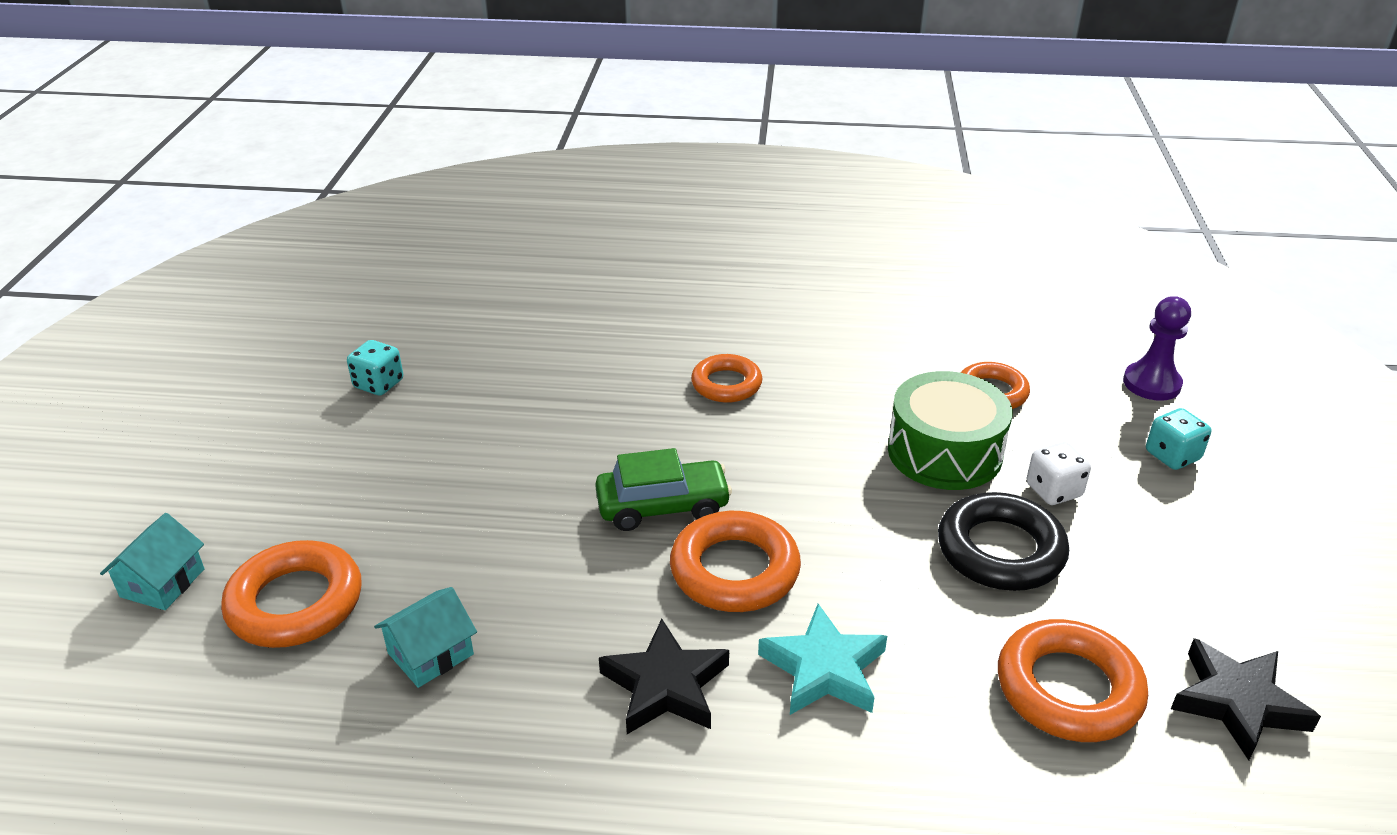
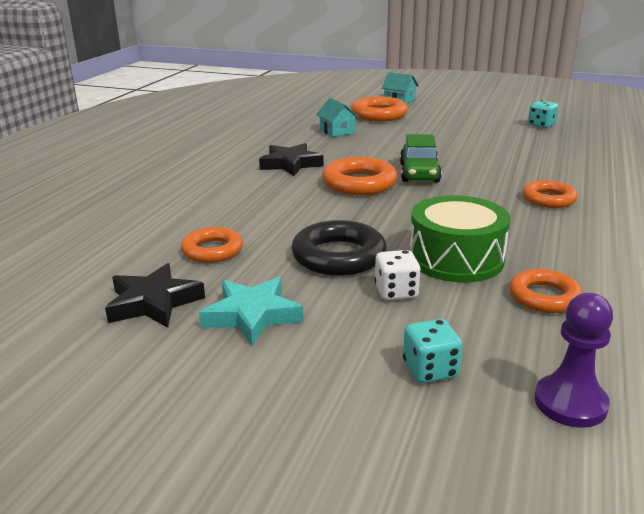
camera: 105 degrees right, 10 degrees down
turquoise star [758,604,887,715] -> turquoise star moved to [199,277,303,346]
orange ring [998,619,1148,742] -> orange ring [181,227,243,263], size x0.66

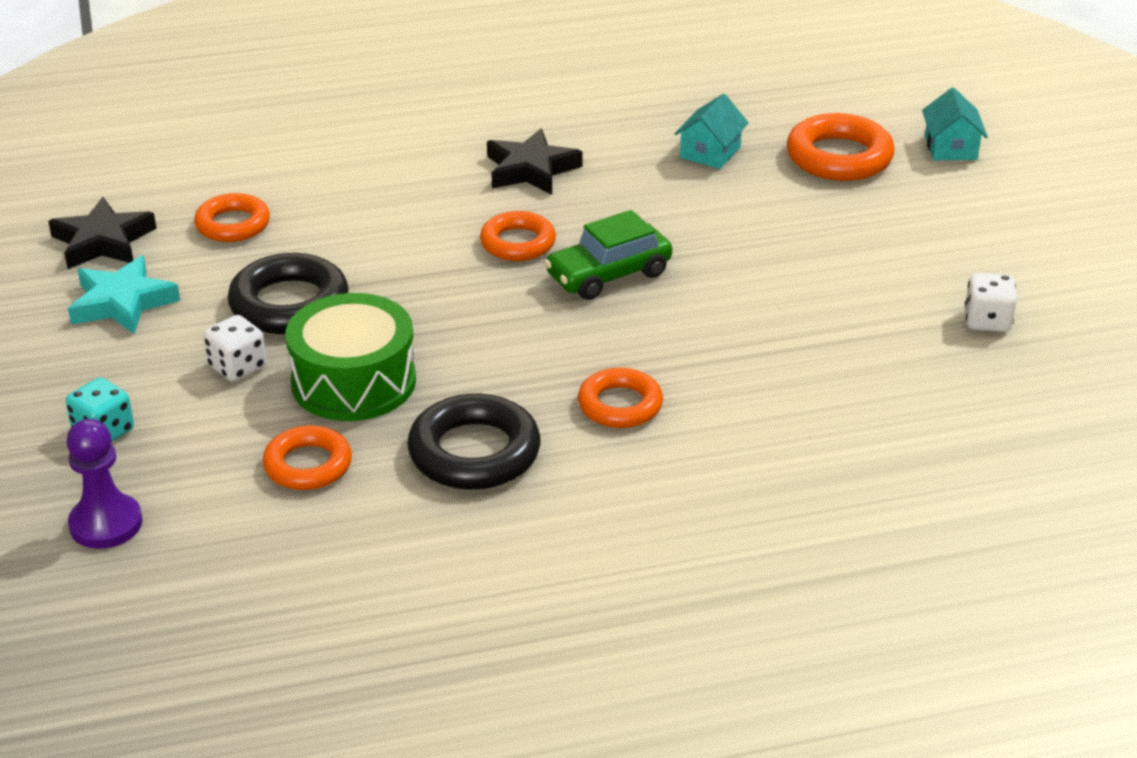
camera: 55 degrees right, 10 degrees up
orange ring [322,157,397,195] -> orange ring [480,211,556,261], size x0.66
turquoise dice [528,100,559,128] -> white dice [965,273,1017,332]
none -> black ring [407,394,541,490]

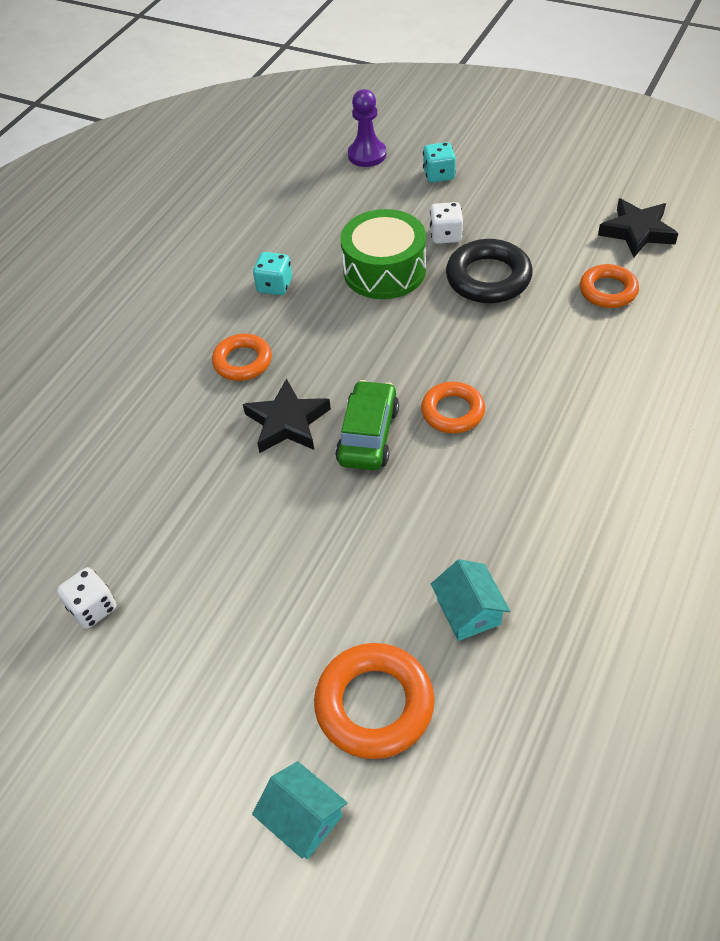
camera: 135 degrees right, 15 degrees up
turquoise star [68,255,180,334] -> none
orange ring [263,426,352,490] -> none
black ring [407,394,541,490] -> turquoise dice [253,252,292,295]
black star [487,129,583,195] -> black star moved to [243,378,331,453]

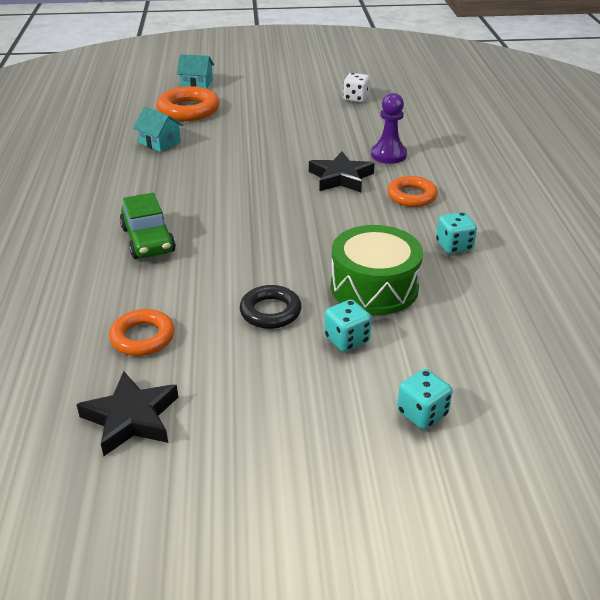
camera: 145 degrees right, 15 degrees down
green car [335,380,399,470] -> green car moved to [120,193,176,259]
purple pawn [348,89,387,167] -> purple pawn moved to [371,93,407,164]
orange ring [421,382,485,434] -> none
white dice [430,202,463,244] -> turquoise dice [324,299,372,352]
black ring [446,239,533,303] -> black ring [240,285,302,329], size x0.66

